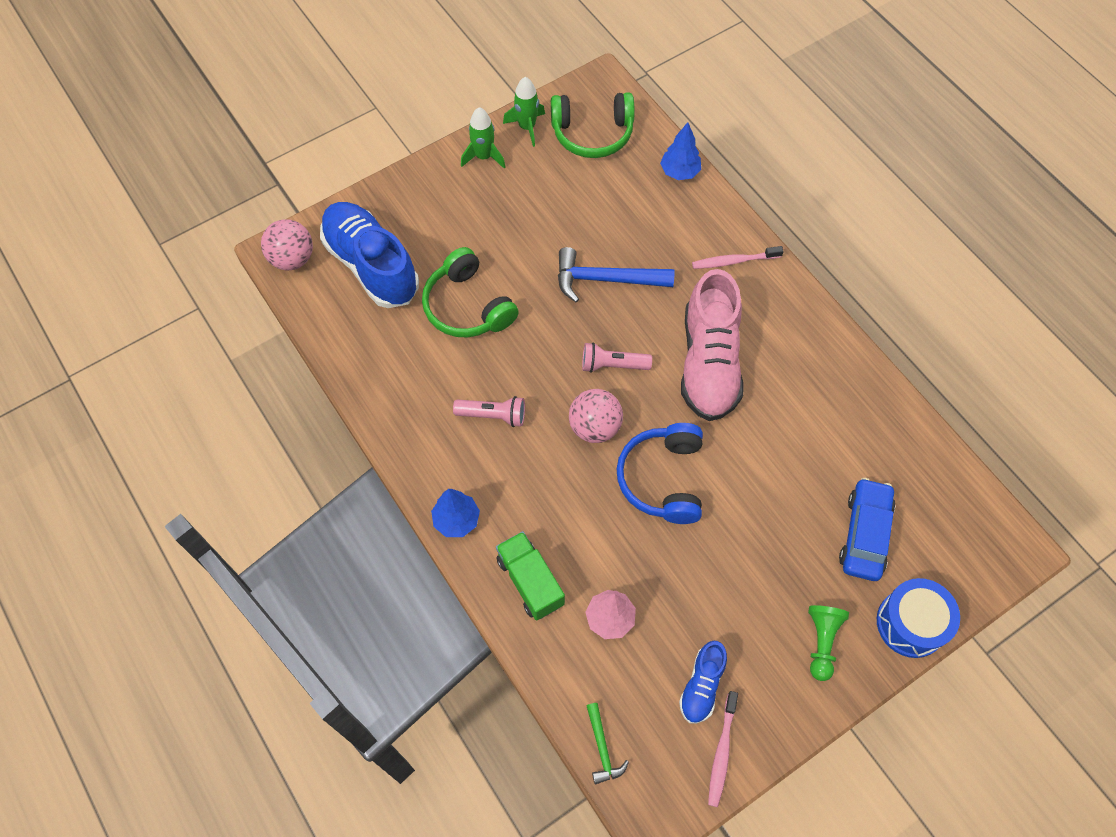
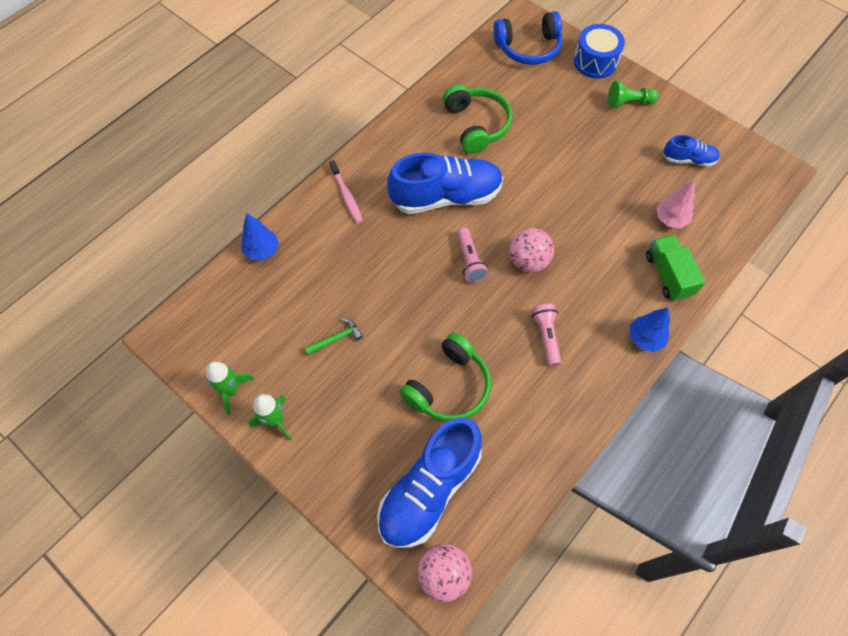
camera: 105 degrees left, 0 degrees up
green truck [496,531,565,621] -> green truck turned 120 degrees clockwise [646,235,705,301]
green headphones [551,92,635,158] -> green headphones moved to [443,84,512,154]
blue hammer [558,247,675,303] -> none
green hammer [587,703,629,784] -> green hammer moved to [304,318,363,355]
blue headphones [616,423,703,524] -> blue headphones moved to [493,11,563,65]
pink shoe [681,269,744,421] -> blue shoe [387,152,503,214]
pink toothbrush [708,691,738,807] -> none
blue car [839,478,895,581] -> none

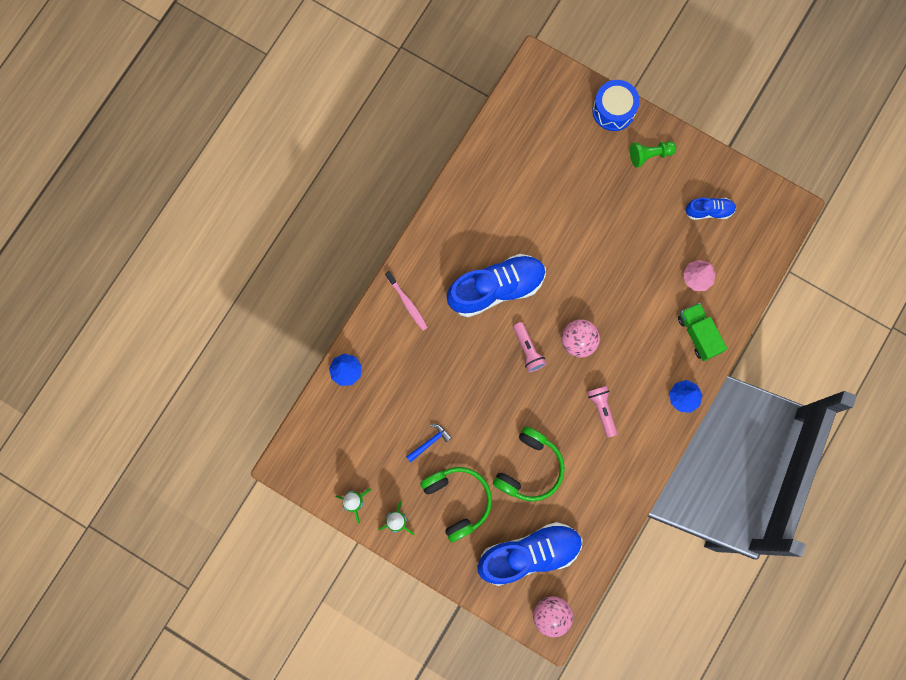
camera: 10 degrees left, 15 degrees up
green hammer [304,318,363,355] -> blue hammer [406,424,452,462]
blue shoe [377,418,482,548] -> blue shoe turned 135 degrees counterclockwise [477,522,583,586]
green headphones [443,84,512,154] -> green headphones moved to [420,467,492,543]
blue headphones [493,11,563,65] -> none

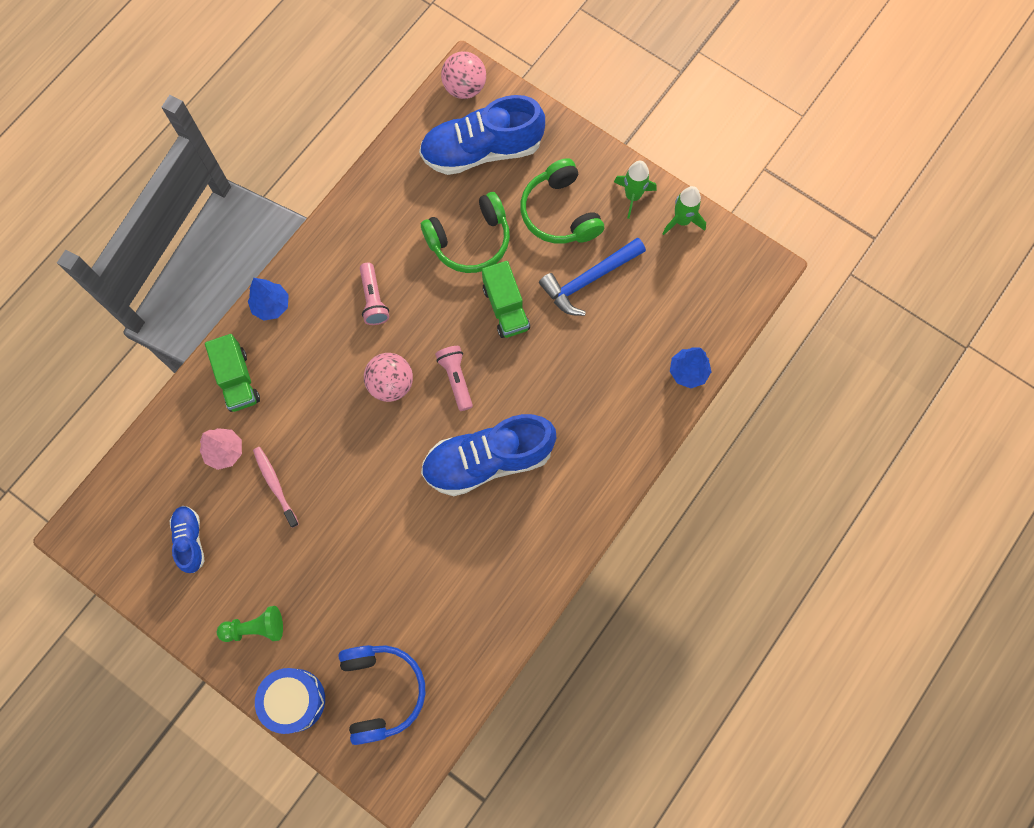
camera: 175 degrees left, 5 degrees down
pink toothbrush [385,271,428,331] -> pink toothbrush moved to [253,447,299,528]
blue hammer [406,424,452,462] -> blue hammer [539,237,646,316], size x1.86
green headphones [493,427,565,502] -> green headphones turned 150 degrees counterclockwise [421,192,510,273]
blue shoe [685,198,736,220] -> blue shoe turned 75 degrees clockwise [170,506,205,573]
none -> blue headphones [338,645,425,745]
none -> green truck [482,261,530,338]

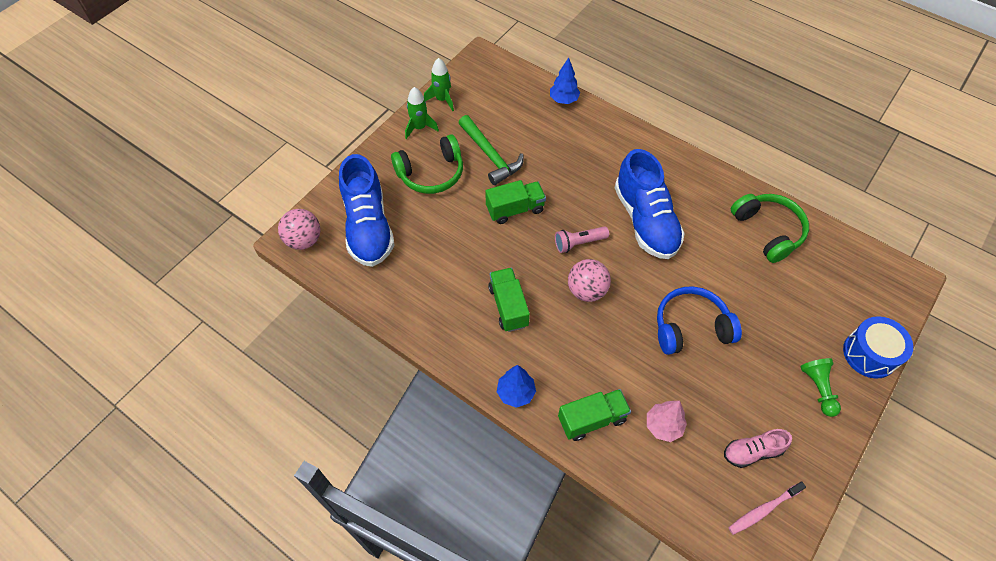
camera: 90 degrees left, 15 degrees down
blue shoe [170,506,205,573] -> pink shoe [724,429,792,468]
pink toothbrush [253,447,299,528] -> pink toothbrush moved to [728,482,806,535]
blue headphones [338,645,425,745] -> blue headphones moved to [657,286,742,355]
pink flashlight [360,263,389,325] -> green truck [488,268,530,332]
green headphones [421,192,510,273] -> green headphones moved to [731,194,809,263]
blue hammer [539,237,646,316] -> green hammer [459,115,524,185]

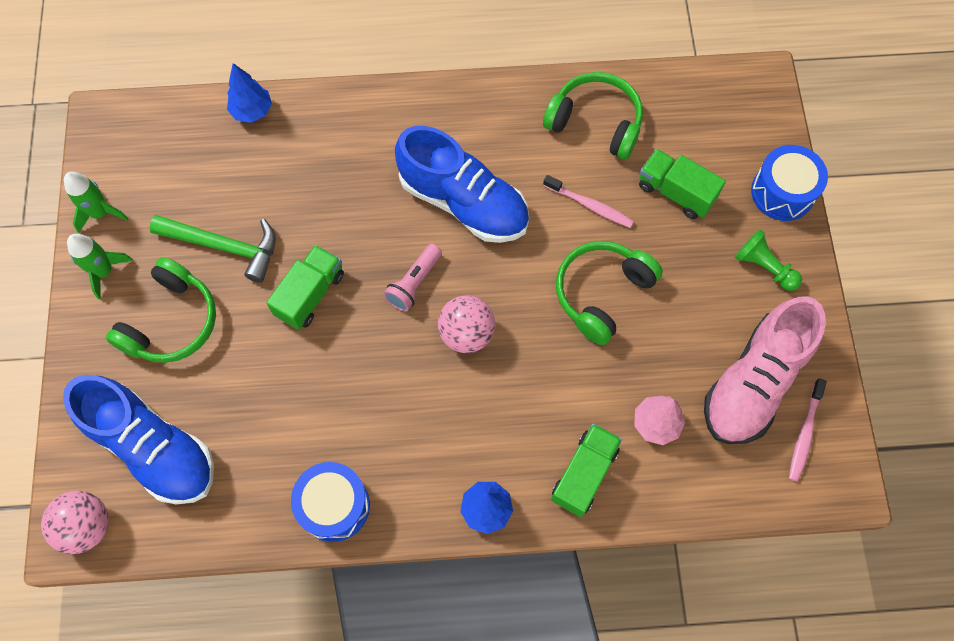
camera: 40 degrees left, 10 degrees up
green truck [488,268,530,332] -> green truck moved to [639,149,726,219]
blue headphones [657,286,742,355] -> green headphones [556,241,663,345]
pink shoe [724,429,792,468] -> pink shoe [704,296,826,444], size x2.01
none -> blue drum [291,462,370,542]
none -> pink toothbrush [543,175,634,228]

